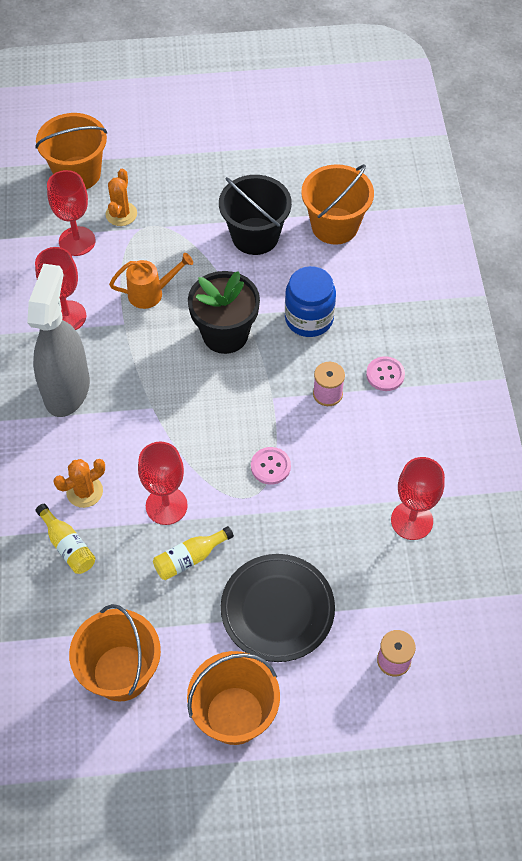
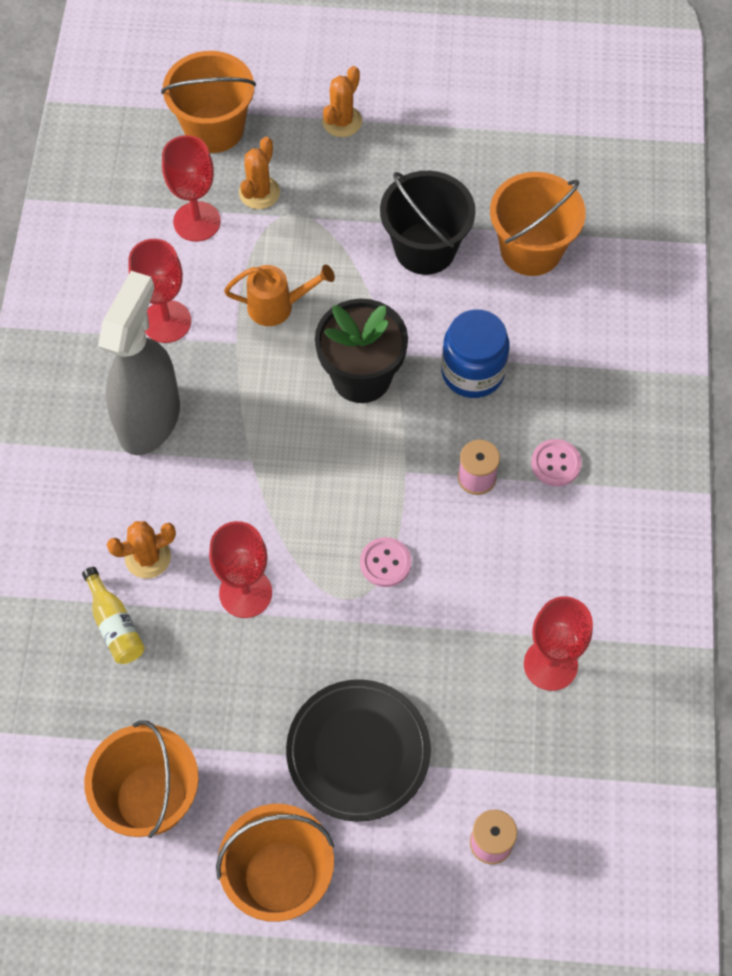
camera: 10 degrees right, 5 degrees up
yellow bottle [153,526,234,580] -> none
none -> orange cactus [322,66,362,137]

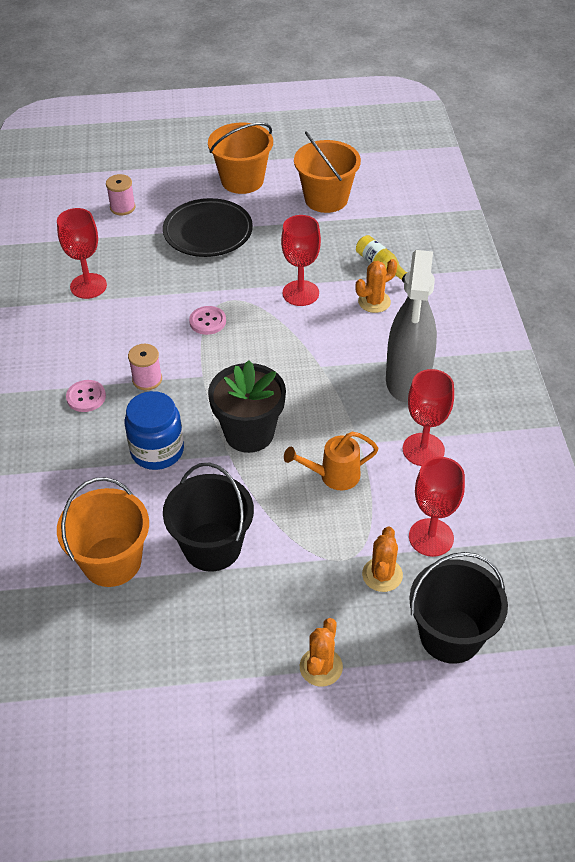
camera: 170 degrees right, 15 degrees down
orange bucket [161,51,256,153] -> black bucket [409,552,508,664]

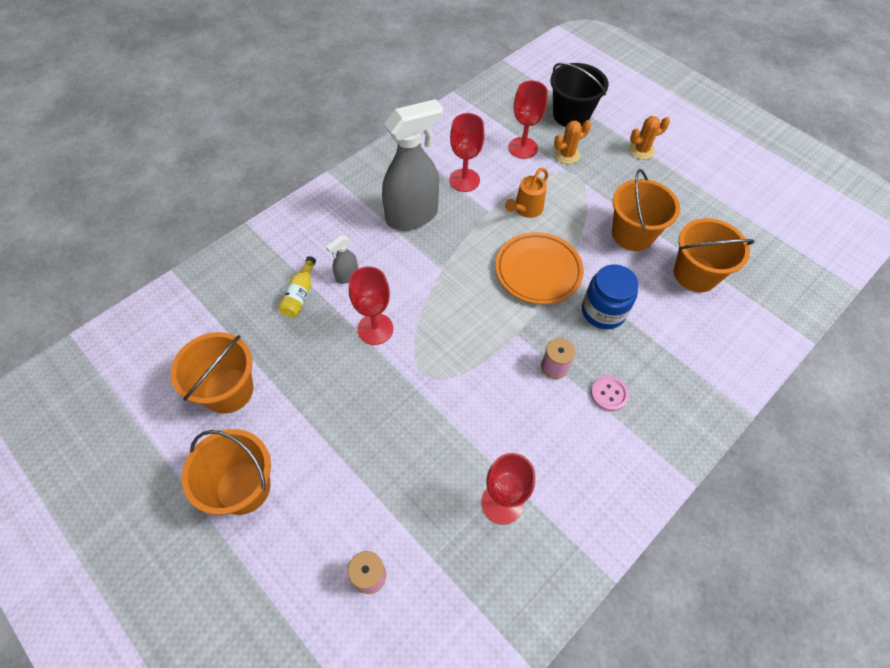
camera: 130 degrees left, 10 degrees up
black plate [163,198,253,257] -> none
black bucket [163,463,254,572] -> orange bucket [612,169,680,251]
pink button [189,306,226,335] -> none
black flower pot [208,360,286,453] -> orange plate [495,232,584,304]
orange watering can [284,431,379,490] -> orange watering can turned 90 degrees clockwise [505,167,549,218]
orange cactus [356,259,397,313] -> grey spray bottle [326,235,358,284]

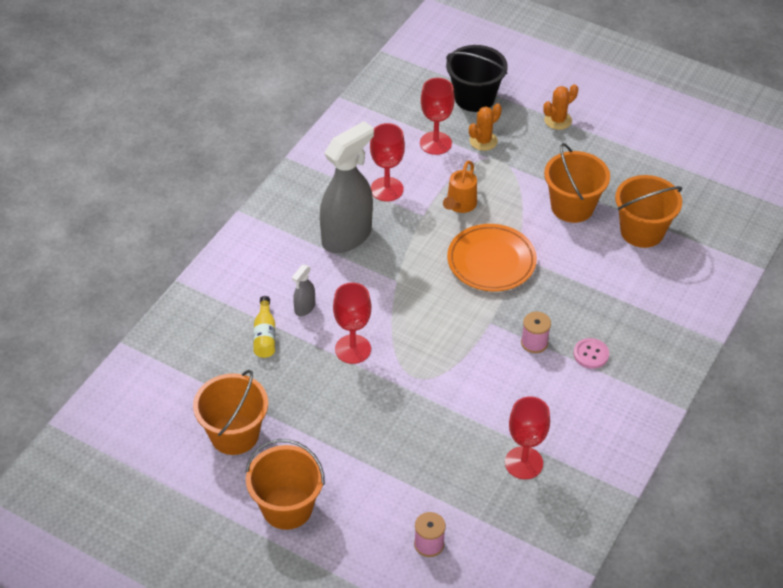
camera: 15 degrees left, 10 degrees down
blue jar [582,264,638,329] -> none

